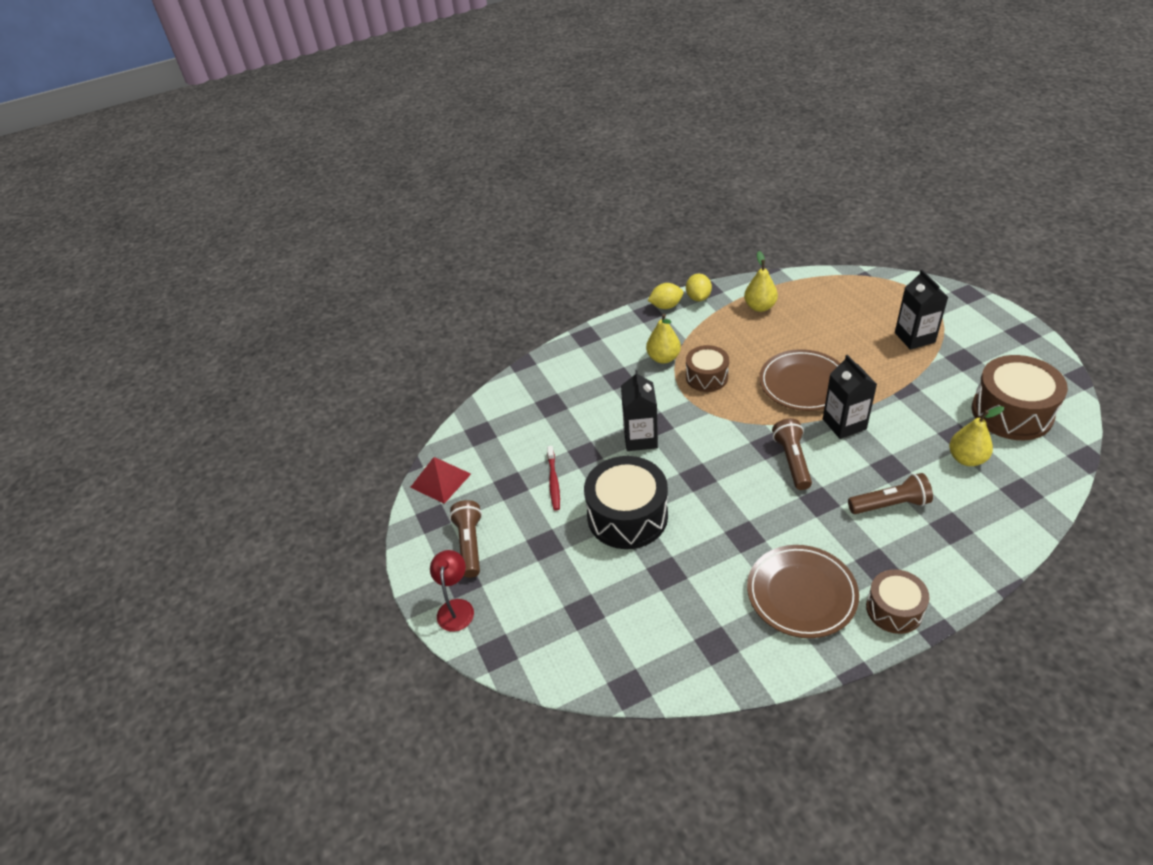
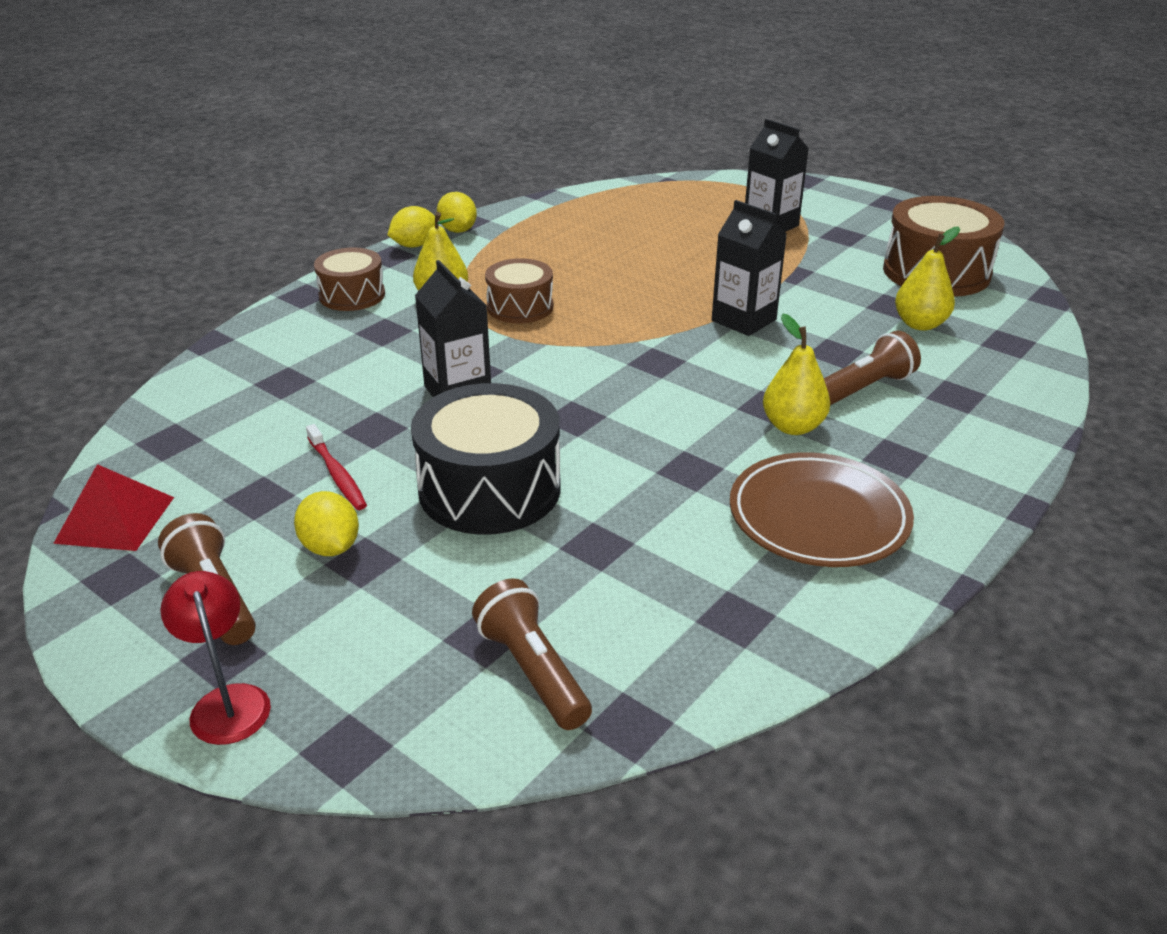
camera: 30 degrees left, 10 degrees down
yellow pear [744,251,778,312] -> yellow pear moved to [763,314,830,435]
brown plate [759,349,841,411] -> none
brown flashlight [772,418,812,490] -> brown flashlight moved to [472,578,592,730]
brown drum [866,569,930,634] -> brown drum moved to [314,247,385,311]
none -> yellow lemon [294,491,359,556]

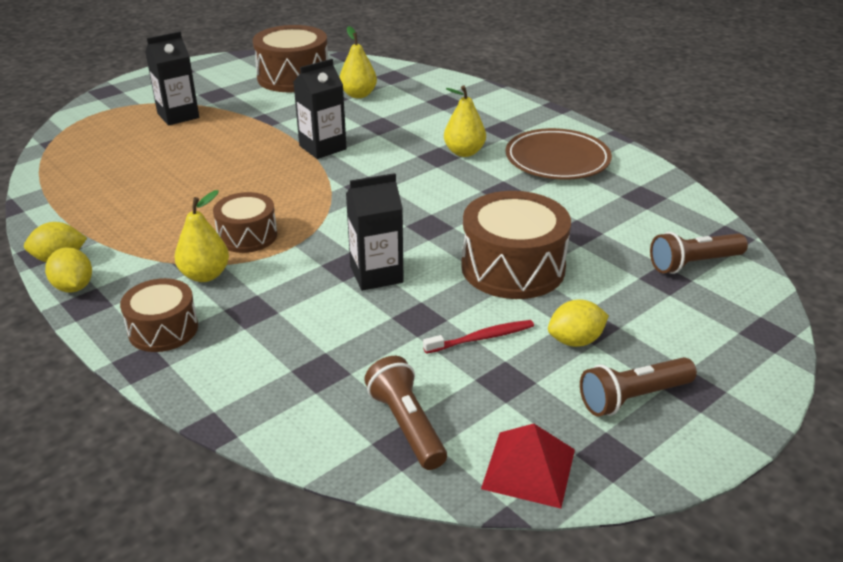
camera: 80 degrees left, 0 degrees up
red lamp [160,571,271,745] -> none
black drum [411,383,561,535] -> brown drum [461,191,571,299]
brown flashlight [824,331,921,405] -> brown flashlight moved to [364,356,447,470]

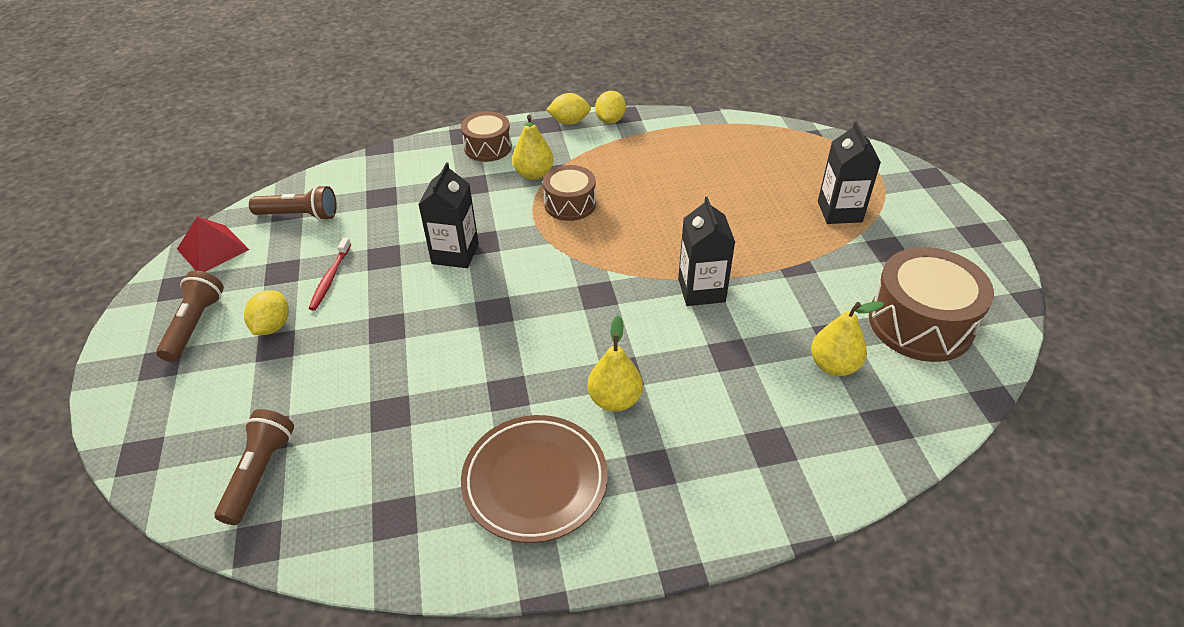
camera: 120 degrees right, 10 degrees up
brown drum [461,191,571,299] -> none

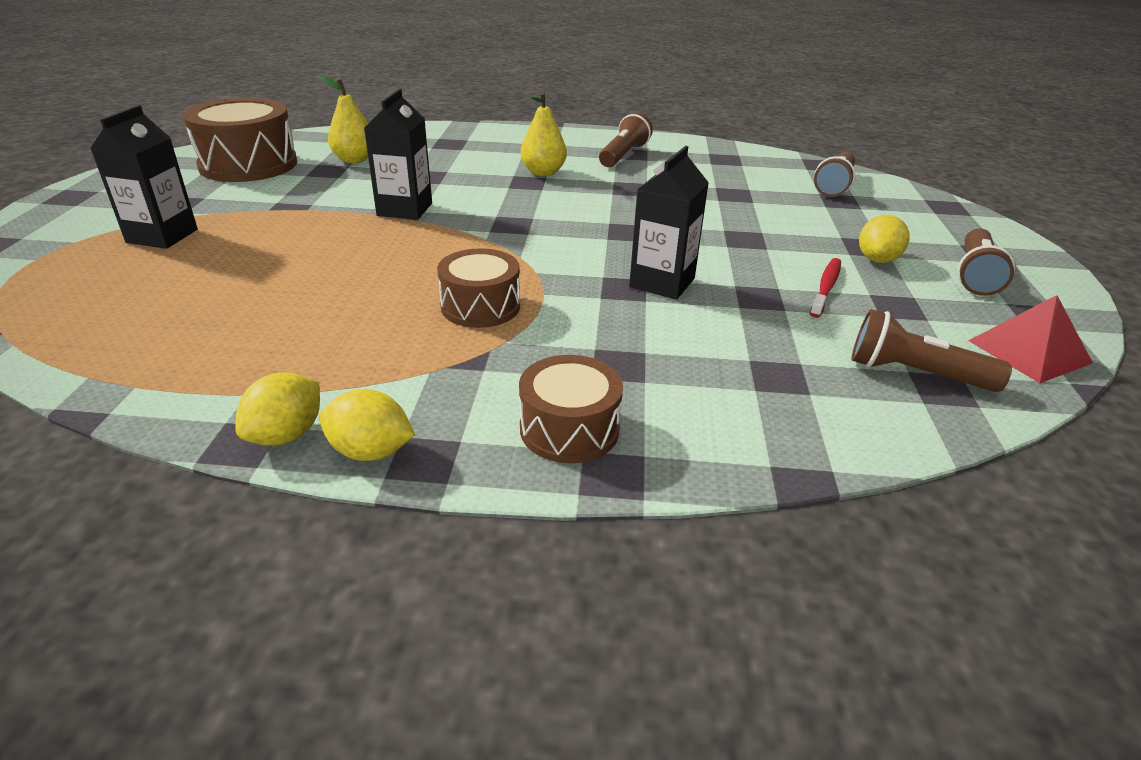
camera: 165 degrees left, 10 degrees down
brown plate [461,415,608,543] -> brown flashlight [599,112,653,167]
yellow pear [512,115,554,180] -> none

